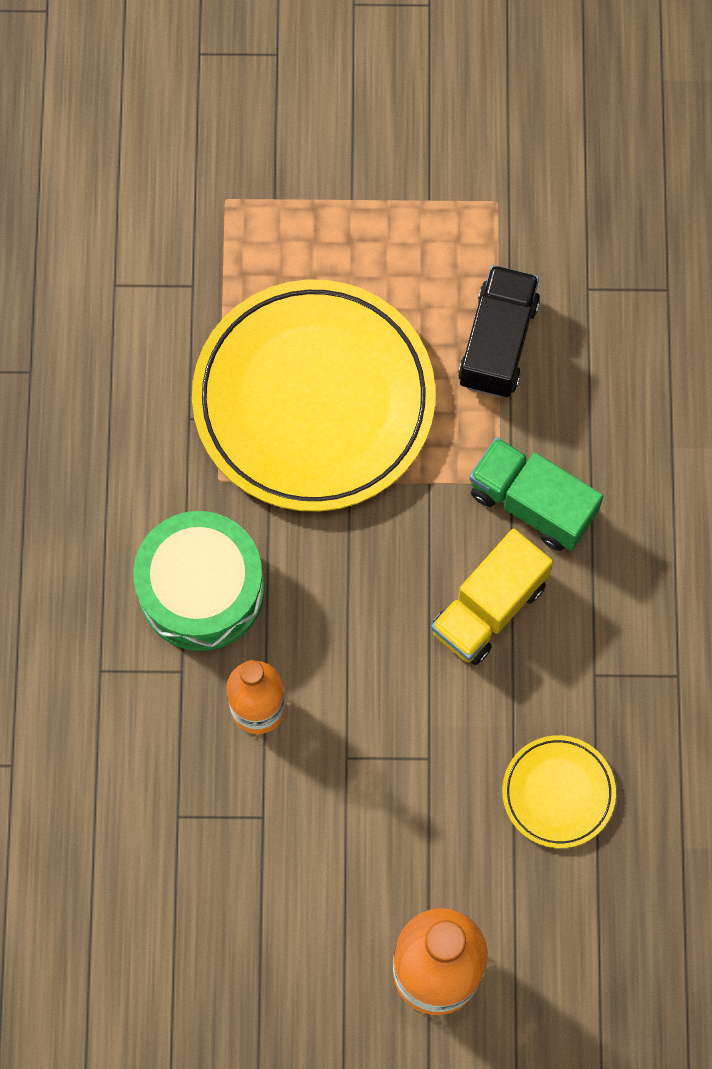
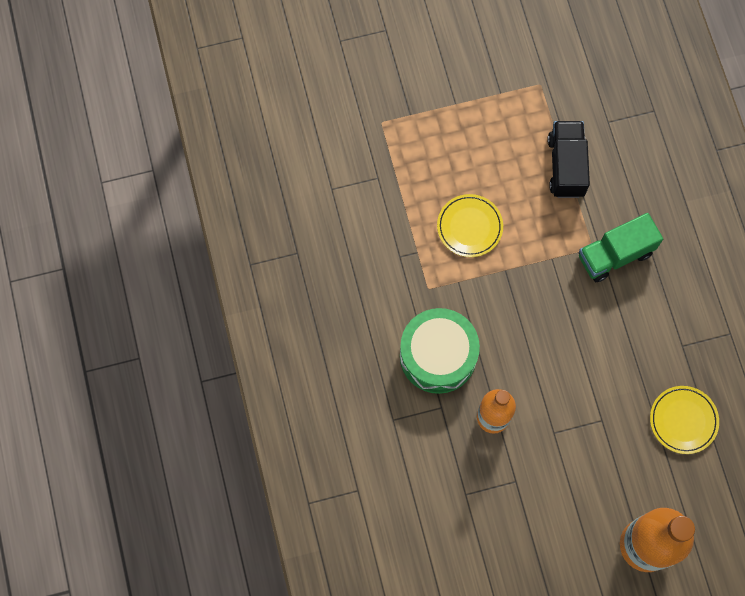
camera: 15 degrees left, 0 degrees up
yellow plate [192,279,436,512] -> yellow plate [437,194,503,257], size x0.45
yellow truck [431,529,553,665] -> none
green truck [469,437,603,551] -> green truck turned 45 degrees counterclockwise [579,213,663,282]

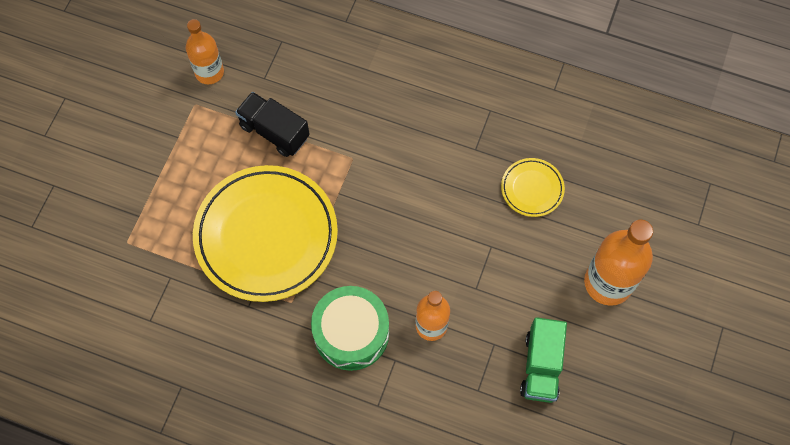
camera: 55 degrees left, 5 degrees down
yellow plate [437,194,503,257] -> yellow plate [193,165,338,302], size x2.23
green truck [579,213,663,282] -> green truck moved to [520,317,567,403]
none -> orange bottle [186,19,224,84]

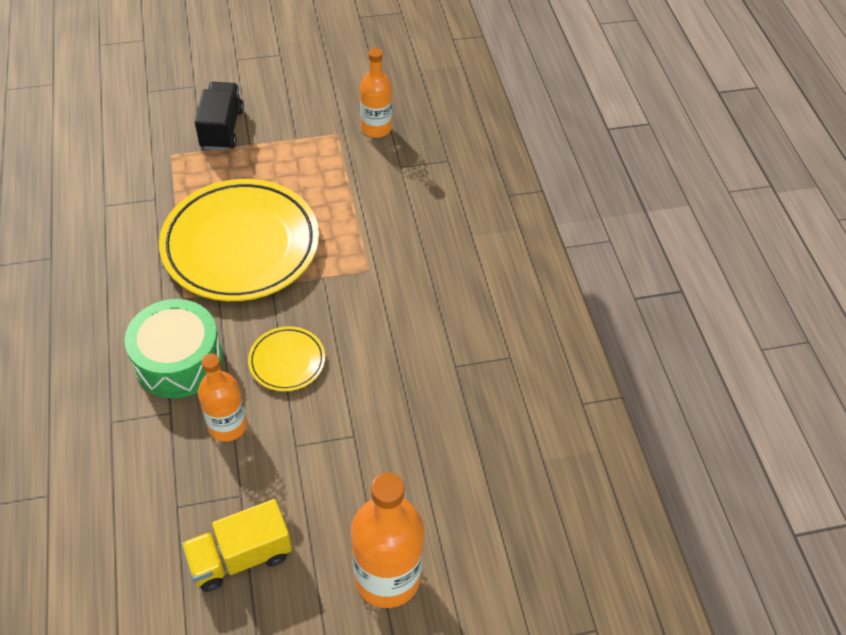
camera: 55 degrees right, 15 degrees down
black truck [235,92,310,157] -> black truck moved to [195,82,244,151]
yellow plate [501,158,565,217] -> yellow plate moved to [248,326,325,391]
green truck [520,317,567,403] -> yellow truck [181,499,292,592]

